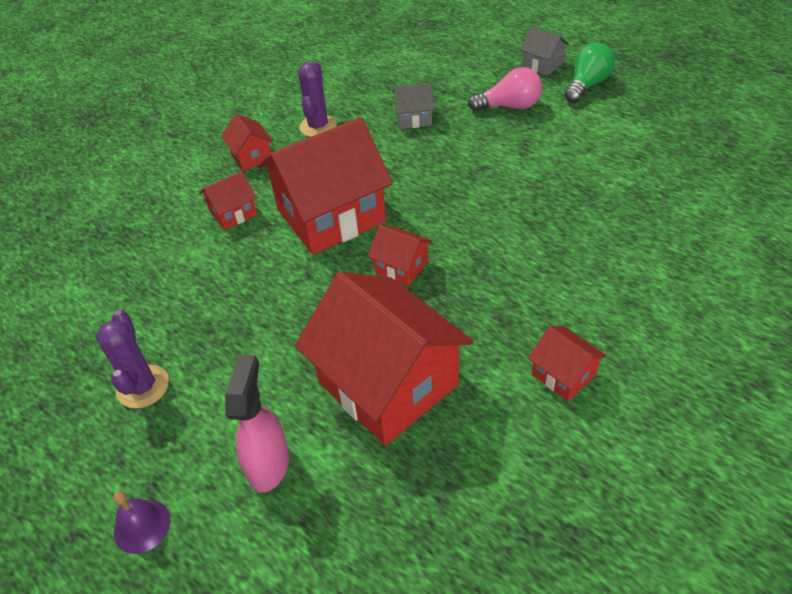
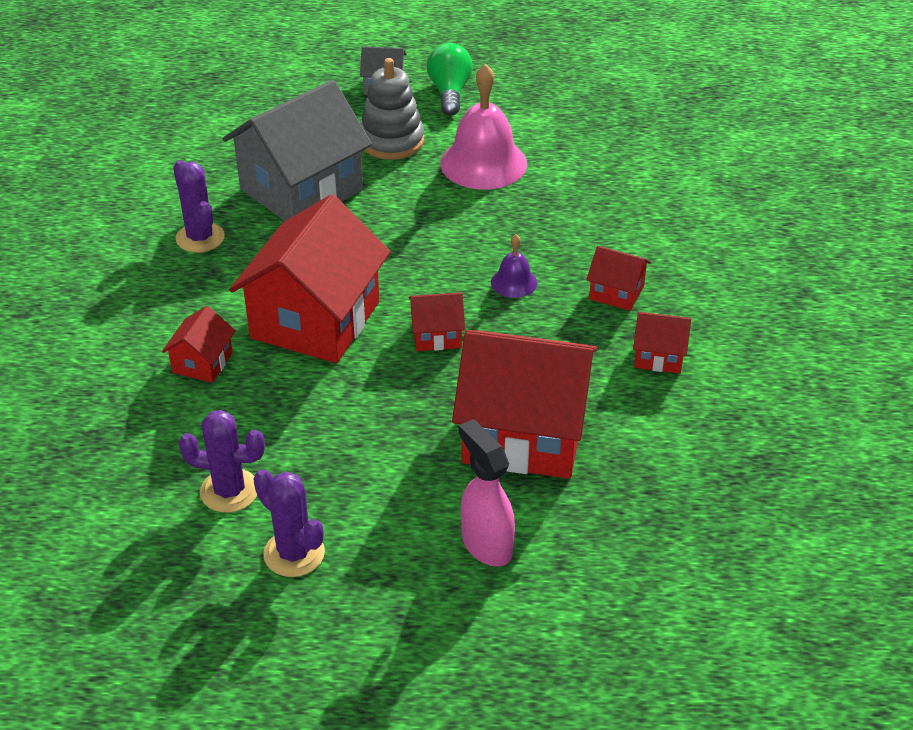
camera: 40 degrees left, 5 degrees down
purple bell [113,491,170,554] -> purple bell moved to [491,234,538,298]
red house [221,114,273,171] -> red house moved to [586,246,651,311]
grey house [392,82,434,129] -> grey house [223,80,372,221], size x2.23
pink light bulb [468,67,542,111] -> grey stacking toy [361,58,424,160]
none -> purple cactus [179,410,265,513]
none -> pink bell [440,64,527,190]

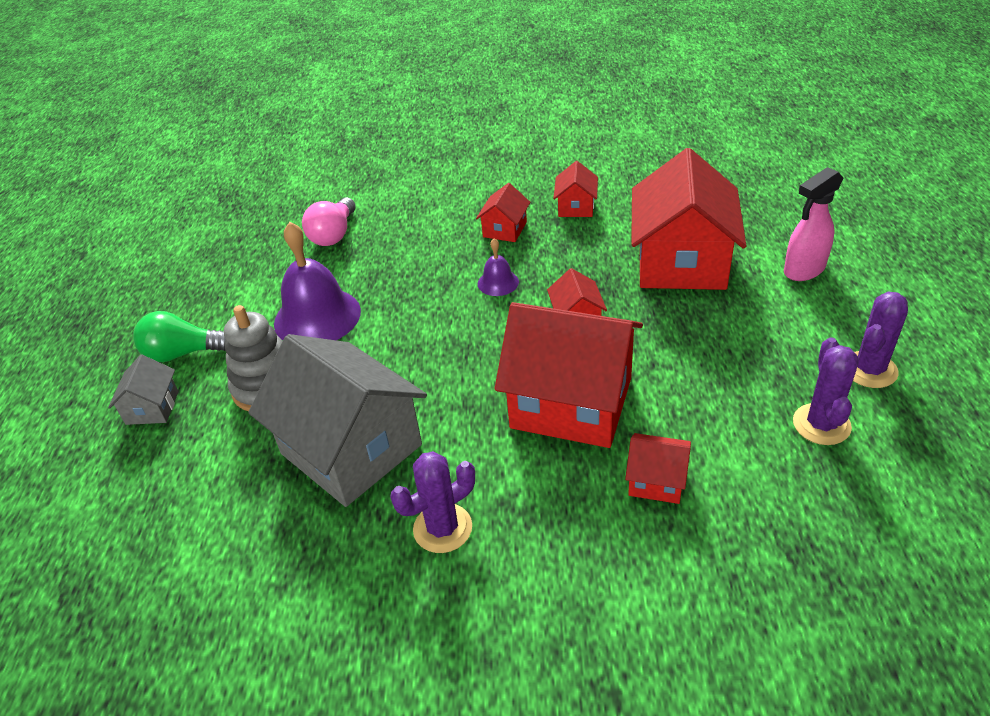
camera: 90 degrees left, 0 degrees up
pink bell [440,64,527,190] -> purple bell [274,222,361,340]
none -> pink light bulb [302,197,356,246]

